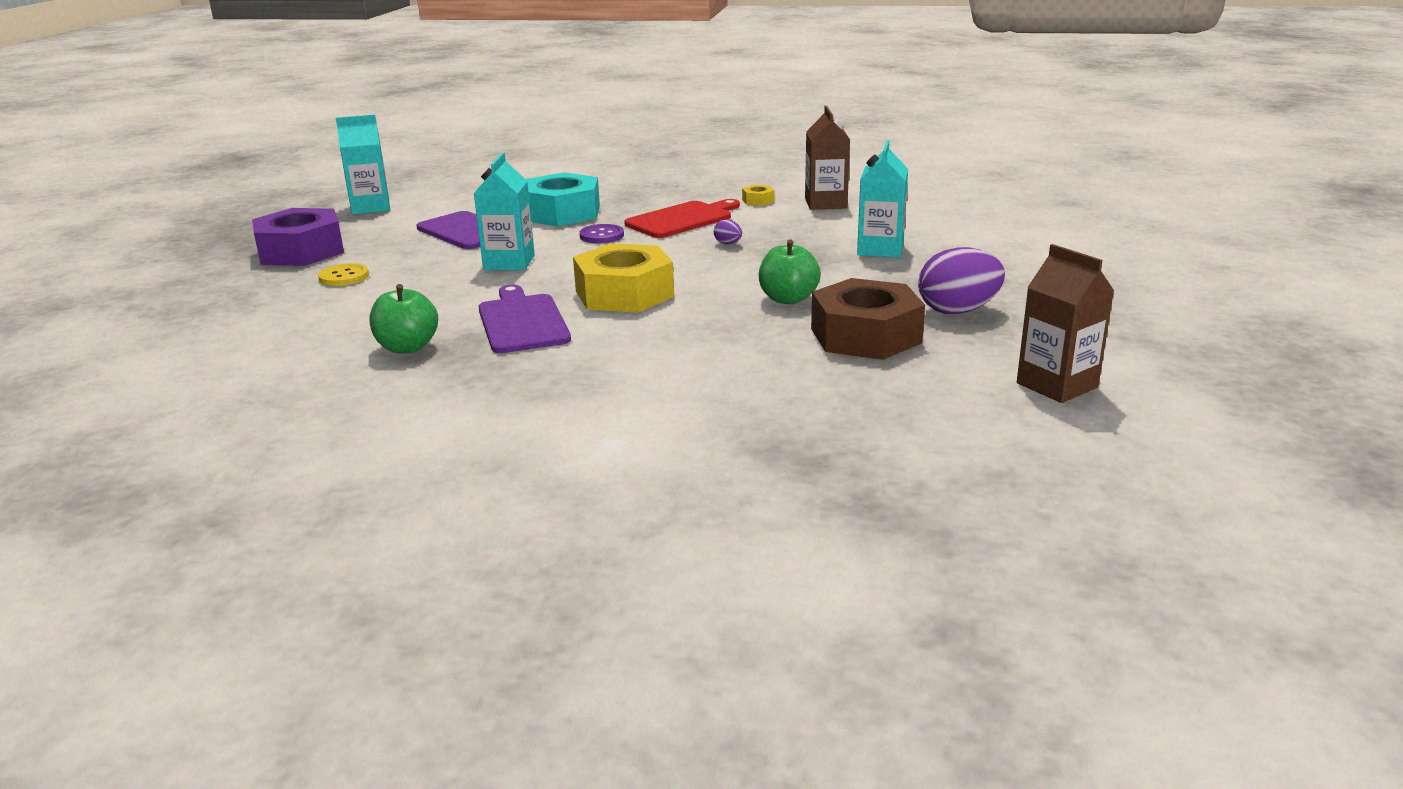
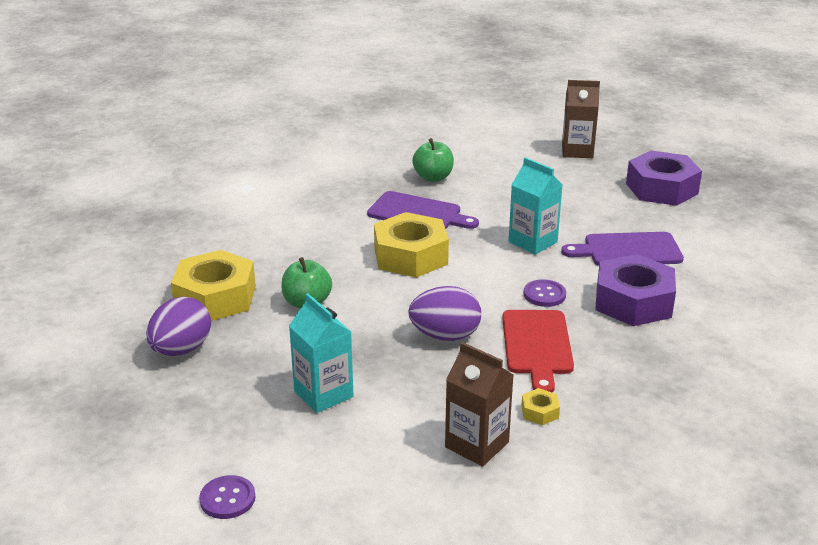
camera: 130 degrees right, 5 degrees up
yellow button [318,263,369,286] -> none
turquoise carton [336,114,390,214] -> none
turquoise nut [526,172,600,227] -> purple nut [595,254,676,326]
purple egg [714,220,742,244] -> purple egg [408,286,481,341], size x2.27
brown nut [811,278,925,360] -> yellow nut [171,250,256,321]
brown carton [1017,244,1114,403] -> brown carton moved to [562,80,600,158]
none -> purple button [199,475,255,519]

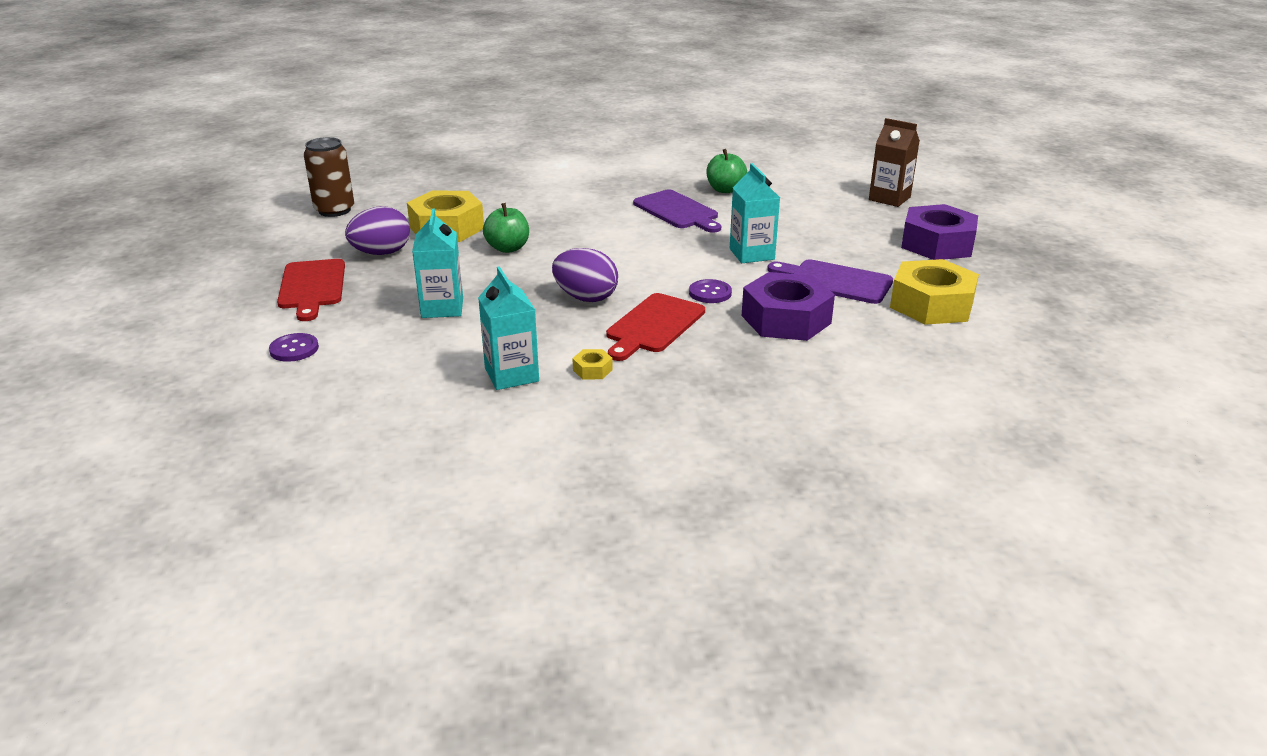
camera: 30 degrees right, 0 degrees up
yellow nut [374,212,449,278] -> yellow nut moved to [890,259,979,325]
brown carton [445,342,514,467] -> turquoise carton [478,266,539,390]
none -> red cutting board [277,259,345,321]
none -> brown can [304,137,354,217]

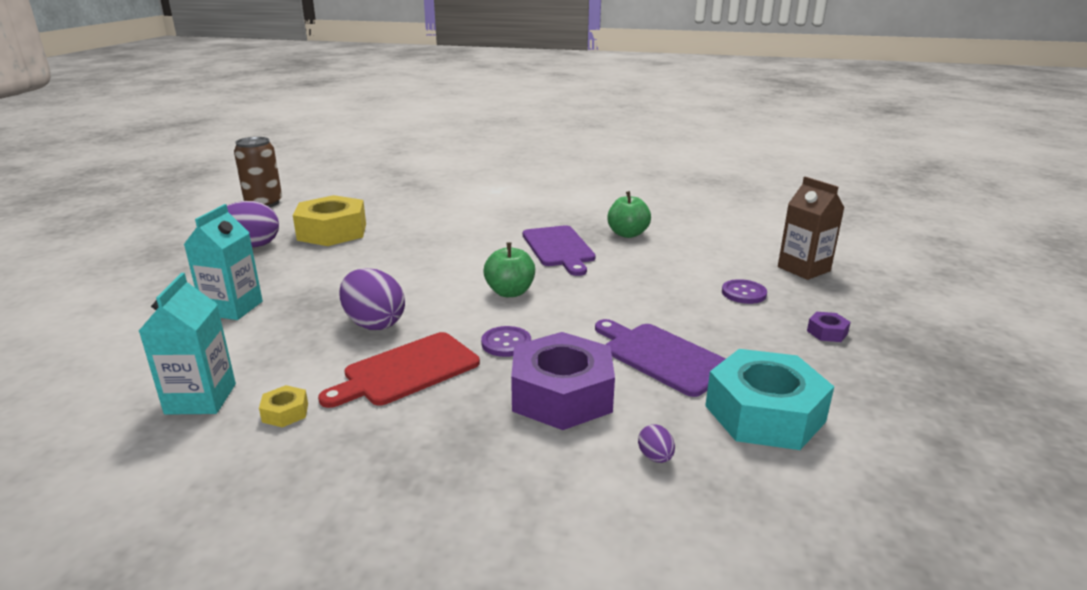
camera: 20 degrees right, 5 degrees down
purple button [269,333,319,362] -> purple button moved to [722,279,767,304]
red cutting board [277,259,345,321] -> none
green apple [483,203,529,253] -> green apple moved to [483,242,535,297]
turquoise carton [730,163,780,263] -> none
yellow nut [890,259,979,325] -> turquoise nut [705,349,834,450]
purple nut [901,204,978,260] -> purple nut [807,312,851,342], size x0.41
none -> purple egg [638,424,675,463]

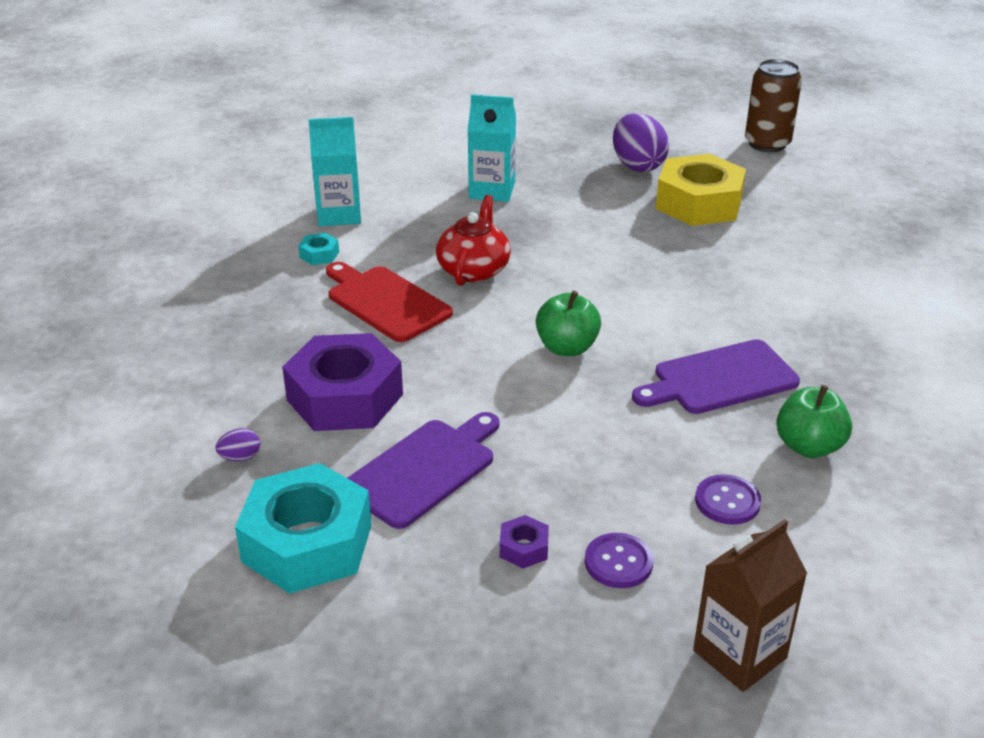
camera: 85 degrees right, 10 degrees up
yellow nut [259,385,308,427] -> turquoise nut [298,233,339,265]
purple egg [339,268,405,330] -> red teapot [436,195,511,286]
purple button [481,326,531,357] -> purple button moved to [695,474,761,525]
purple nut [807,312,851,342] -> purple nut moved to [500,515,549,568]

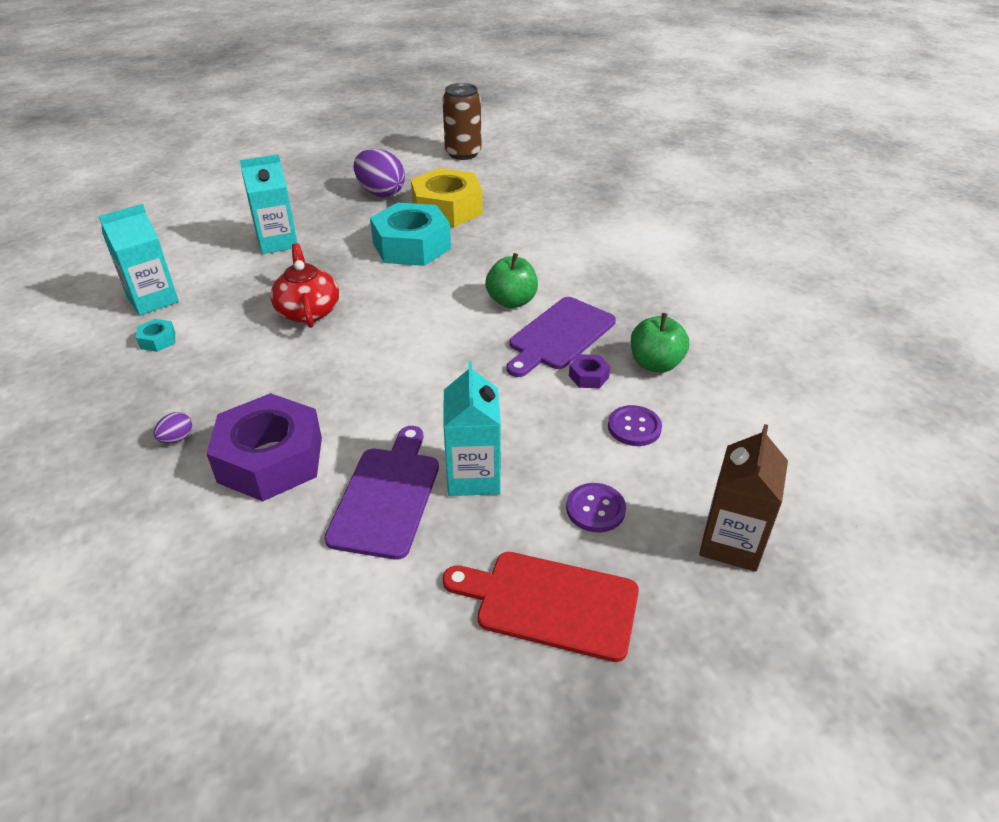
camera: 30 degrees left, 5 degrees up
purple egg [216,428,260,461] -> purple egg moved to [154,412,192,443]
turquoise nut [235,463,372,593] -> turquoise nut moved to [370,203,451,266]
red cutting board [326,262,453,342] -> red cutting board moved to [443,552,639,662]
purple nut [500,515,549,568] -> purple nut moved to [569,354,610,388]
green apple [536,290,601,356] -> green apple moved to [485,253,538,308]
none -> turquoise carton [443,361,501,496]

